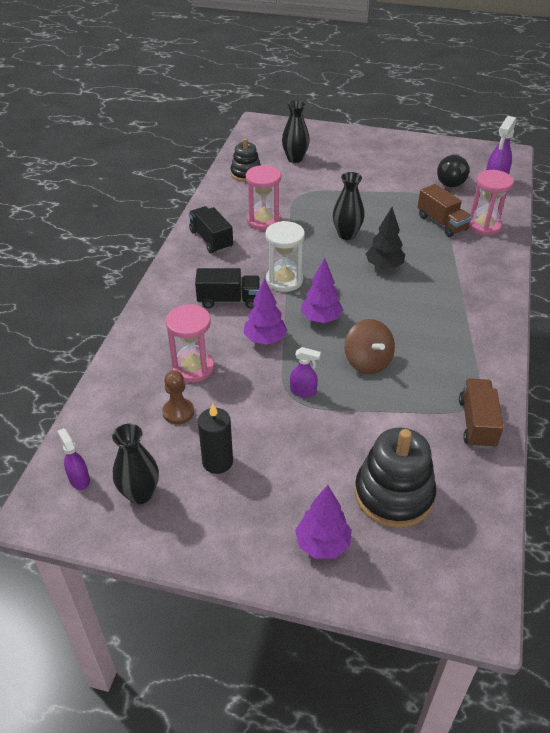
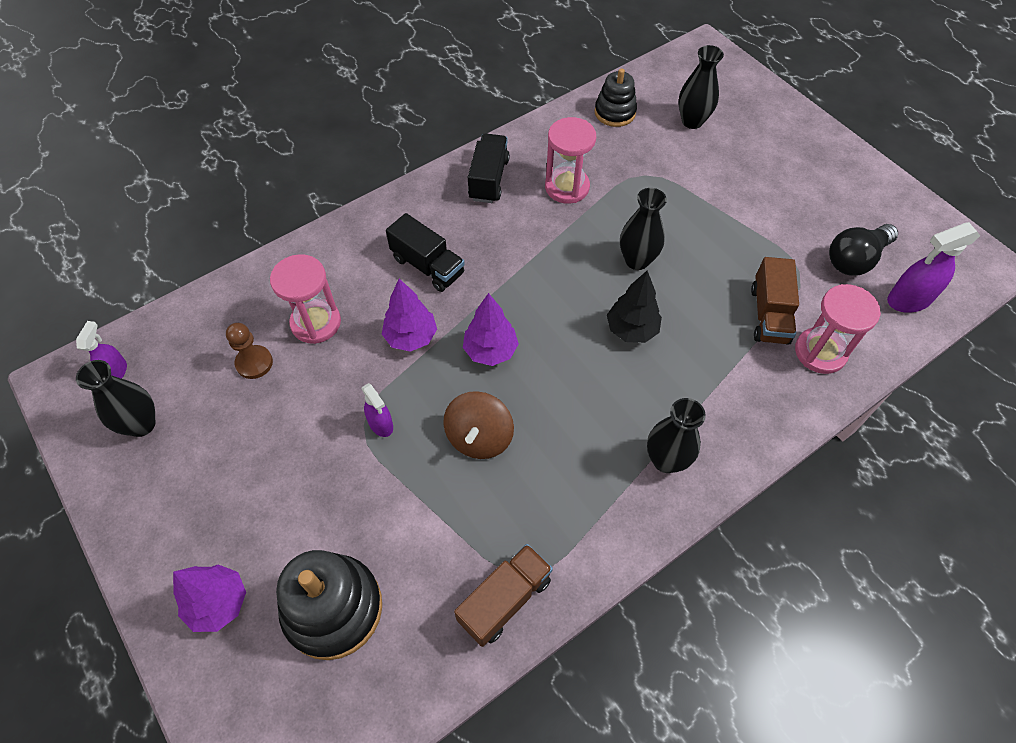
camera: 40 degrees right, 15 degrees up
black candle [198,403,233,474] -> none
white hourglass [265,221,305,292] -> none
none -> black vase [647,398,706,473]

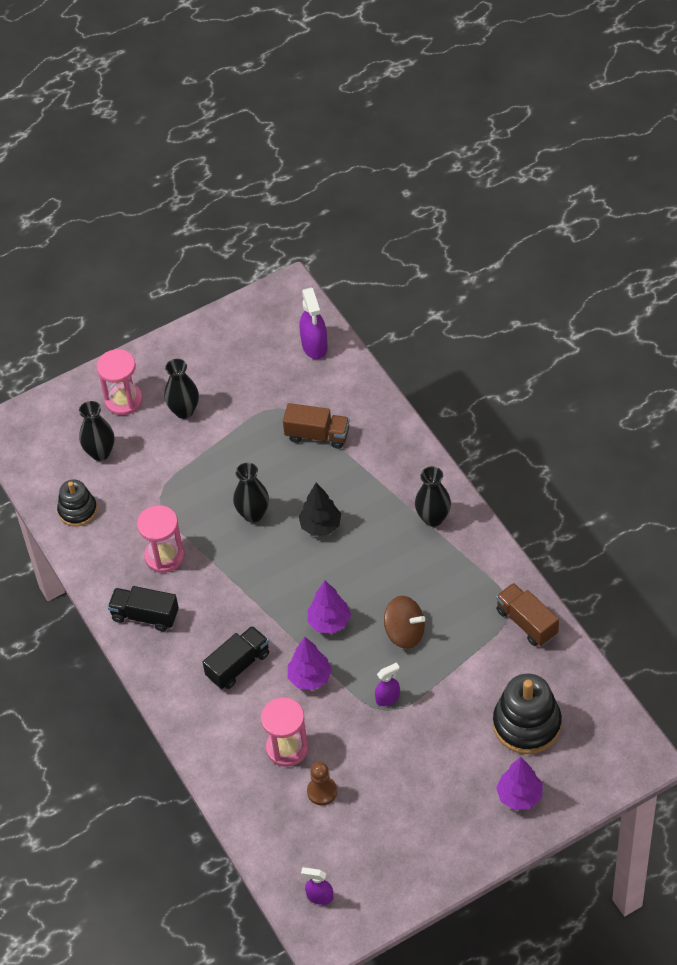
camera: 80 degrees left, 5 degrees down
black vase [76,360,156,437] -> black vase moved to [164,359,199,419]
pink hourglass [795,284,881,374] -> pink hourglass moved to [97,349,143,415]
black light bulb [829,224,898,276] -> none

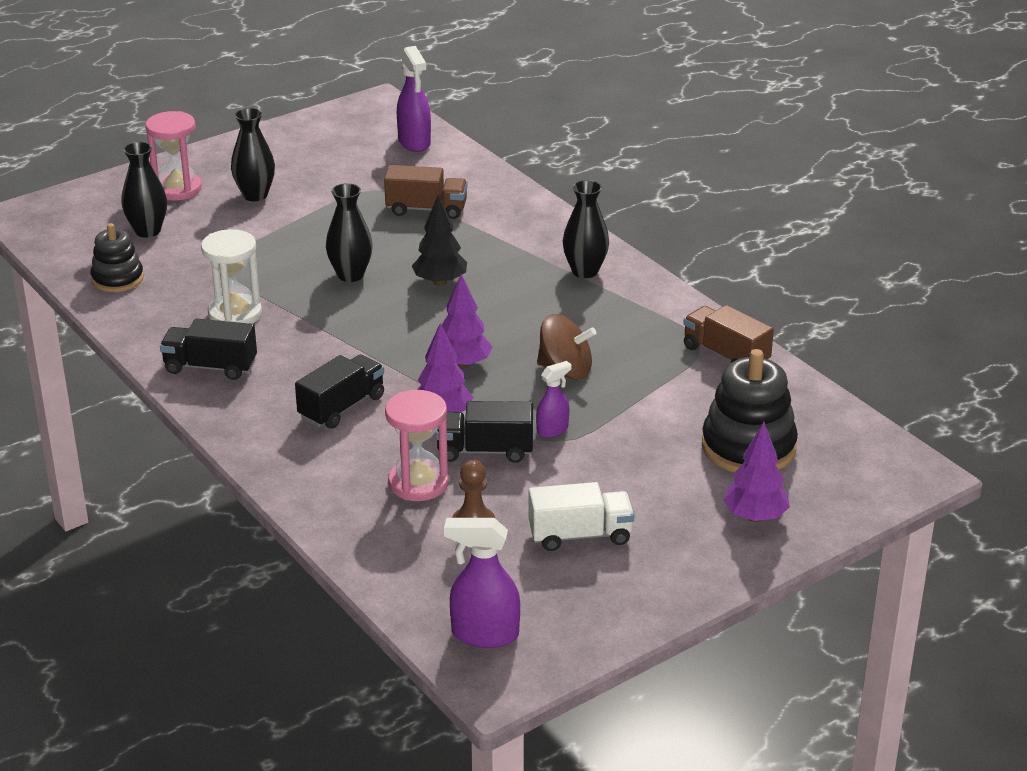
camera: 10 degrees left, 20 degrees down
pink hourglass [137,505,185,573] -> white hourglass [201,229,262,324]
purple spray bottle [301,867,333,905] -> purple spray bottle [444,518,520,648], size x1.66
none -> black truck [436,401,533,463]
none -> white truck [528,482,634,551]

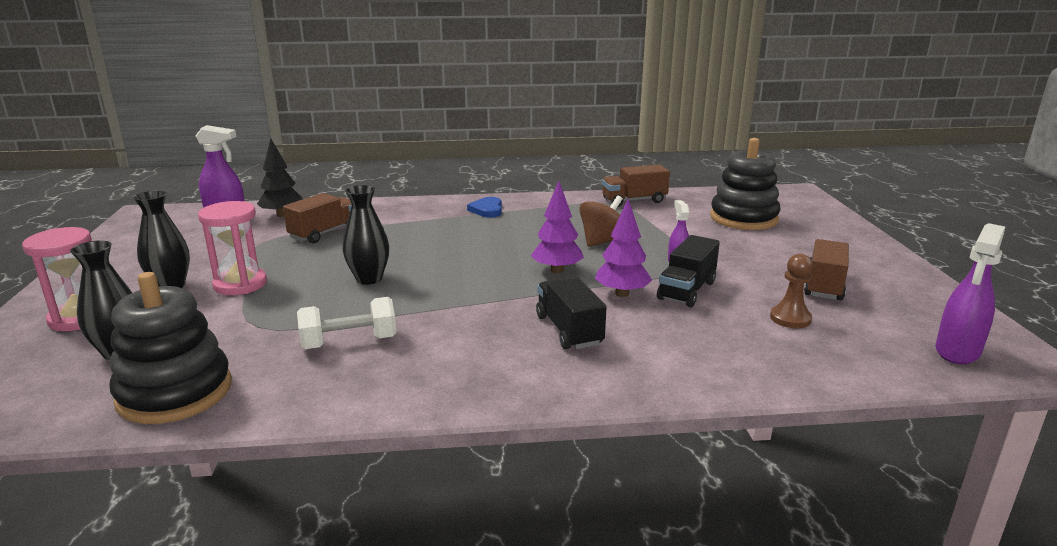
camera: 60 degrees left, 10 degrees down
black stacking toy [91,223,144,292] -> black stacking toy [109,272,232,424], size x1.61
black truck [160,319,257,380] -> none
white hourglass [201,229,262,324] -> white dumbbell [297,297,396,349]
pink hourglass [385,390,449,501] -> pink hourglass moved to [198,201,267,295]
black tree [412,195,467,286] -> black tree moved to [257,138,302,217]
white truck [528,482,634,551] -> brown truck [804,239,849,300]
black vase [563,180,609,278] -> blue heart [467,197,502,218]
purple tree [723,421,790,522] -> none

